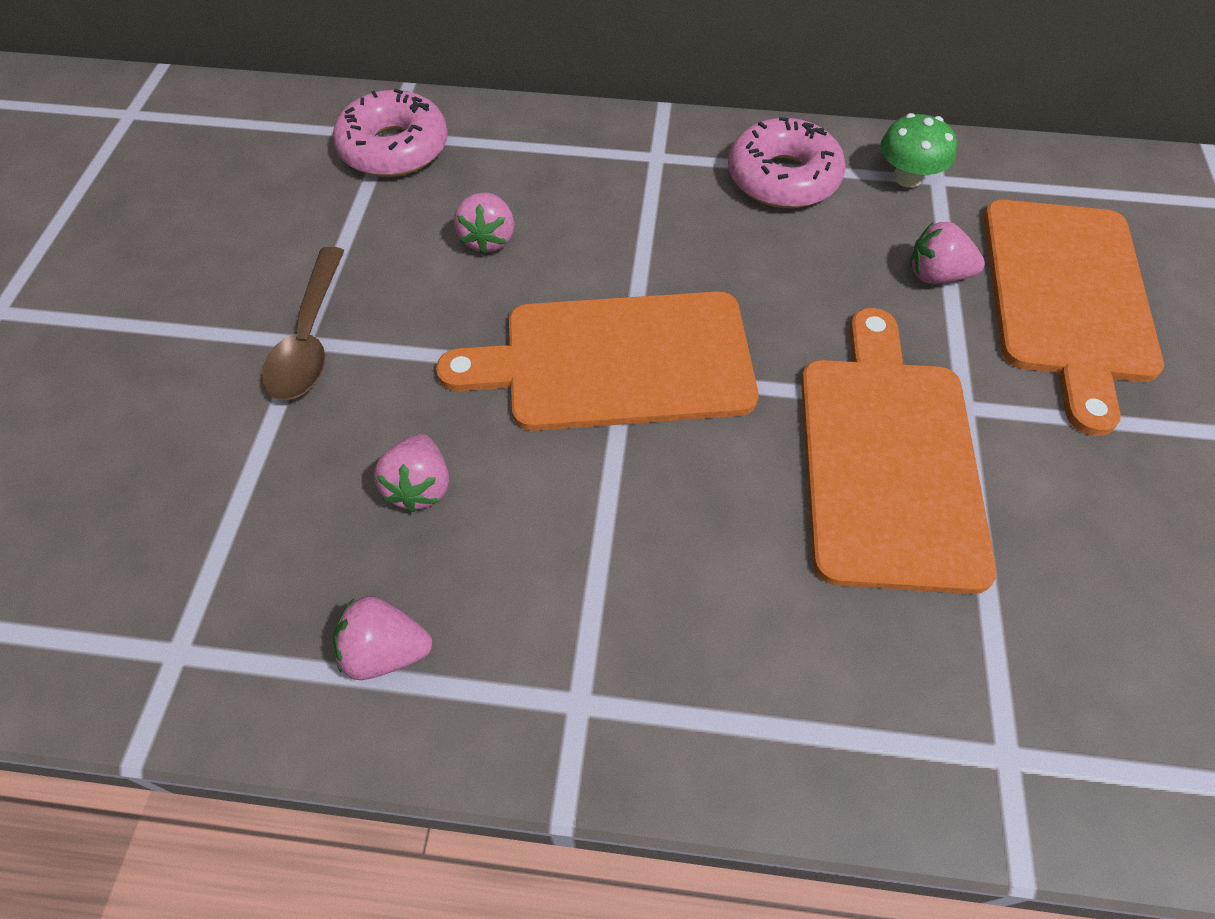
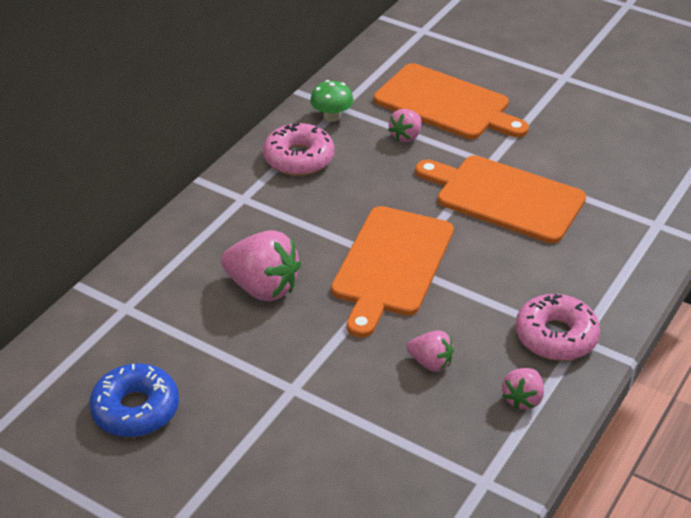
camera: 65 degrees left, 15 degrees down
brown spoon [262,247,345,400] -> none
pink donut [333,89,448,177] -> pink donut moved to [515,293,600,361]
pink strawberry [454,192,514,255] -> pink strawberry [221,230,301,302], size x1.81
none -> blue donut [89,363,179,437]

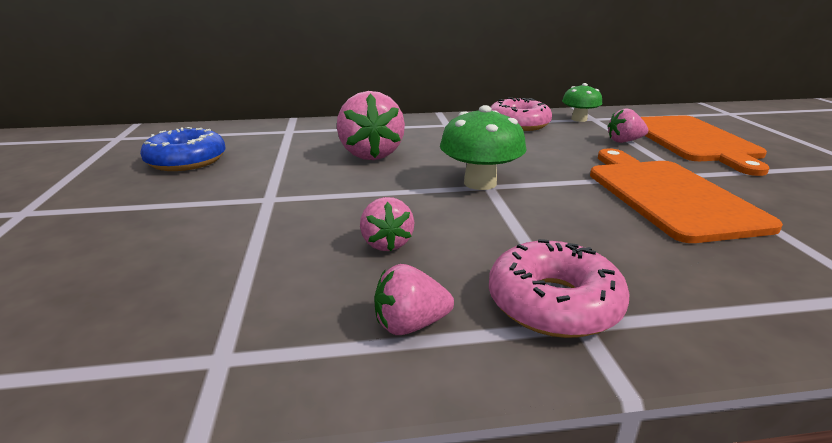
camera: 50 degrees right, 15 degrees down
orange cutting board [331,206,454,338] -> green mushroom [440,105,527,190]

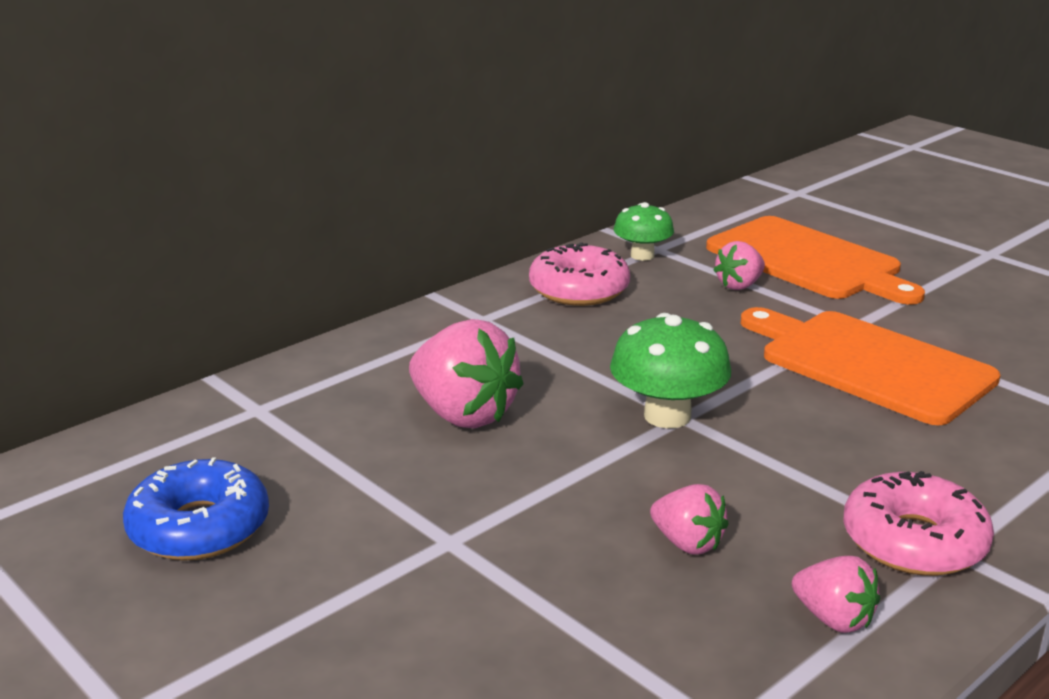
camera: 35 degrees left, 0 degrees up
pink strawberry [375,264,454,335] -> pink strawberry turned 90 degrees counterclockwise [792,556,880,633]

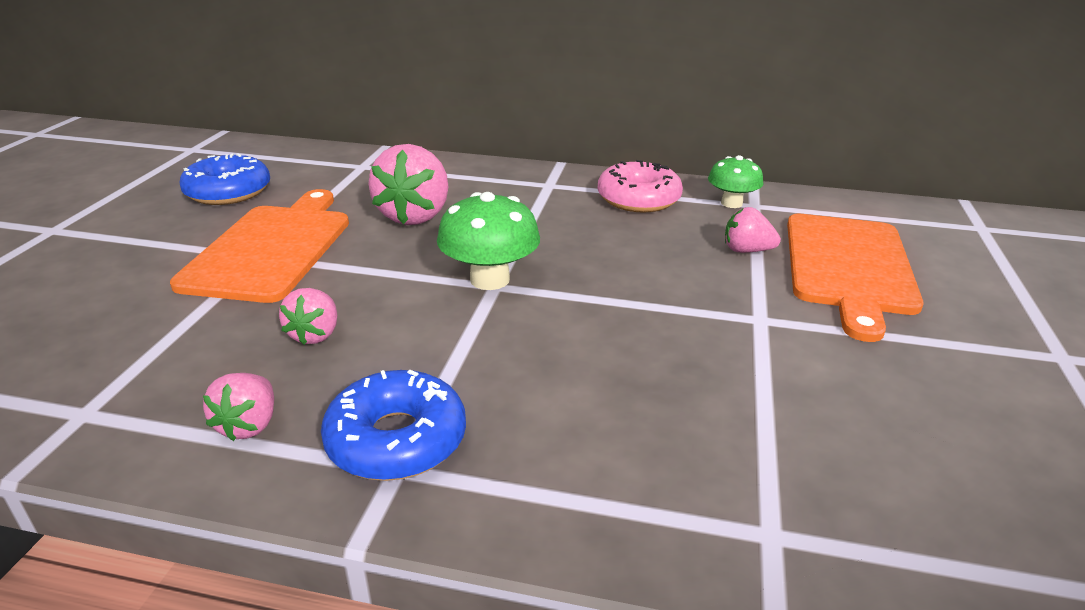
camera: 55 degrees right, 5 degrees up
orange cutting board [741,307,1001,425] -> orange cutting board moved to [170,189,349,303]
pink donut [843,471,994,576] -> blue donut [321,370,466,481]

